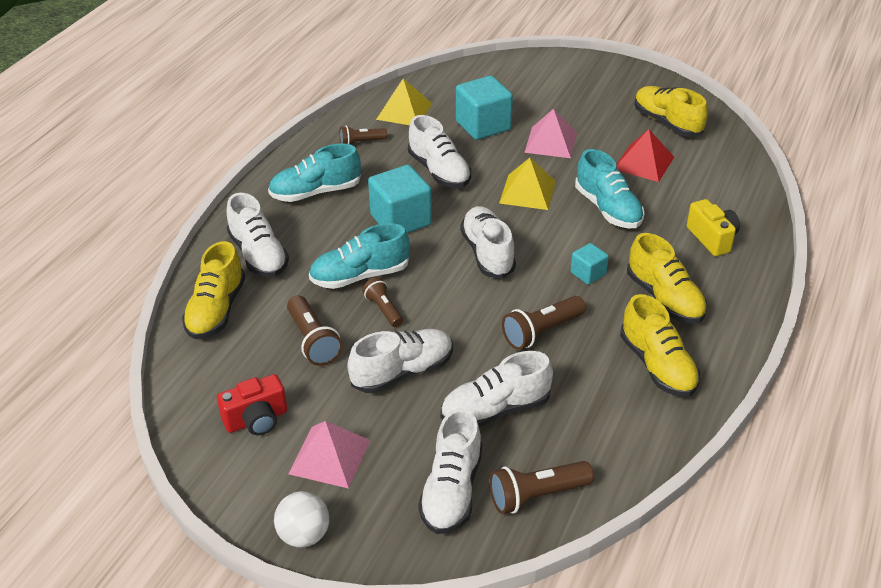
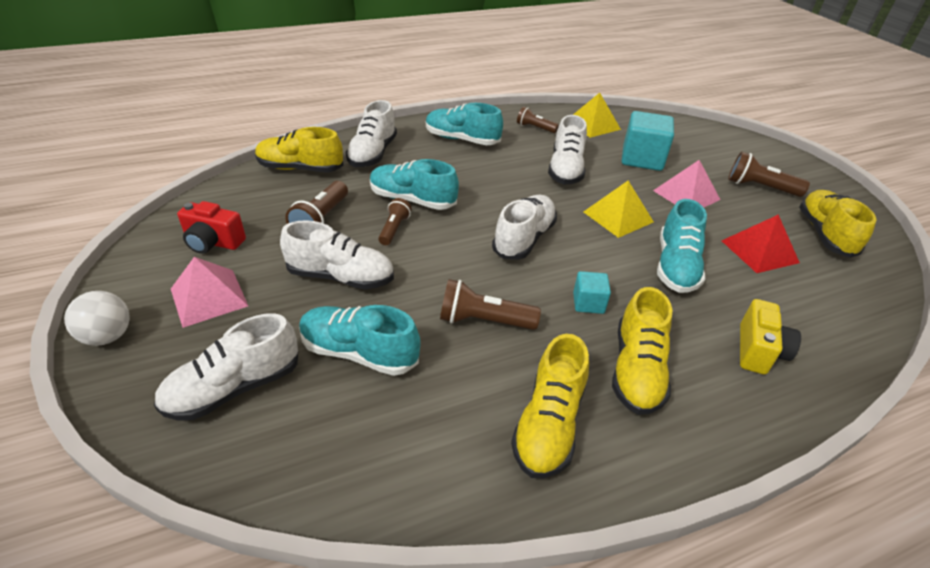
camera: 40 degrees right, 0 degrees up
yellow shoe [182,241,245,339] -> yellow shoe turned 45 degrees clockwise [255,127,344,172]
turquoise cube [368,165,432,233] -> none
white shoe [441,351,553,427] -> turquoise shoe [299,305,421,376]
brown flashlight [489,461,594,514] -> brown flashlight moved to [728,152,810,197]

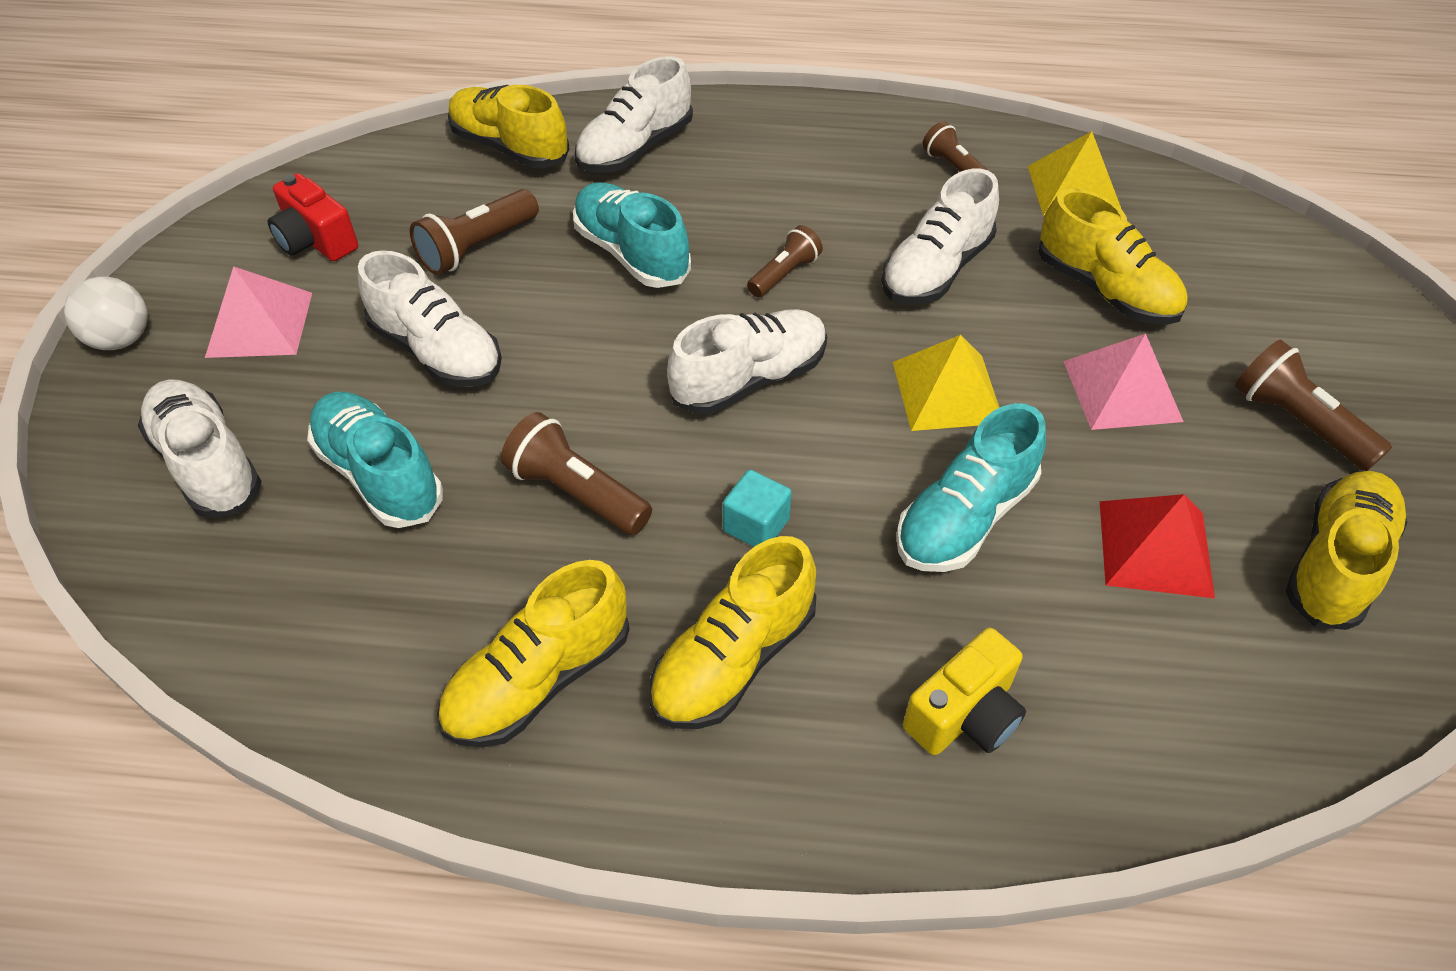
camera: 30 degrees right, 10 degrees up
white shoe [154,313,298,421] -> white shoe turned 60 degrees clockwise [138,380,262,518]
brown flashlight [378,198,412,245] -> brown flashlight moved to [747,225,823,297]
turquoise shoe [426,103,503,145] -> none
turquoise cube [622,111,674,171] -> yellow shoe [1038,189,1188,325]

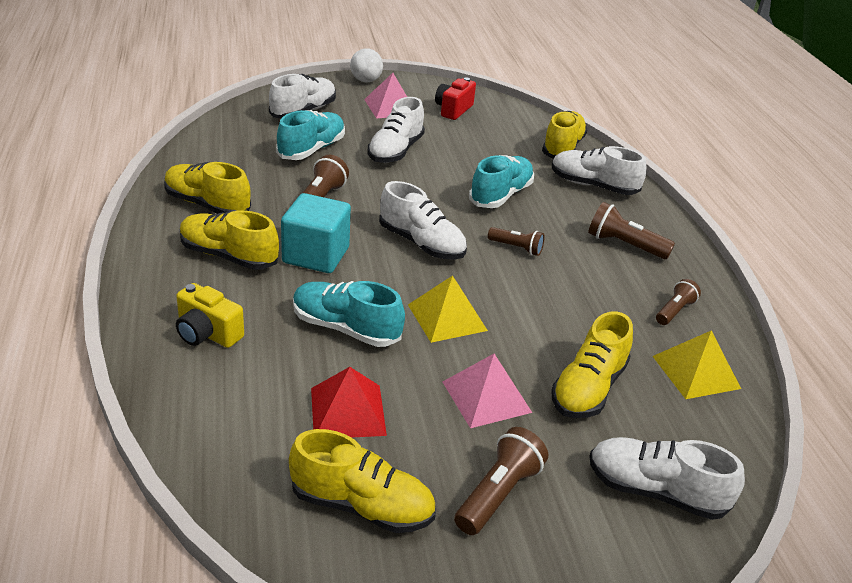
camera: 70 degrees right, 15 degrees down
brown flashlight [410,189,539,275] -> brown flashlight moved to [588,202,675,259]
turquoise cube [723,470,792,547] -> turquoise cube [281,193,351,273], size x1.90
white shoe [881,169,999,304] -> white shoe moved to [589,437,745,520]

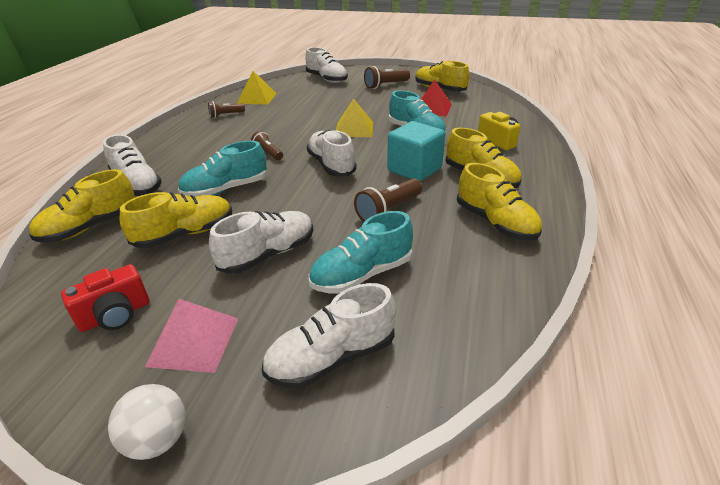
camera: 150 degrees left, 0 degrees up
pink pyramid [443,354,532,428] -> none
yellow shoe [551,311,633,418] -> yellow shoe moved to [120,192,232,248]
brown flashlight [588,202,675,259] -> none

